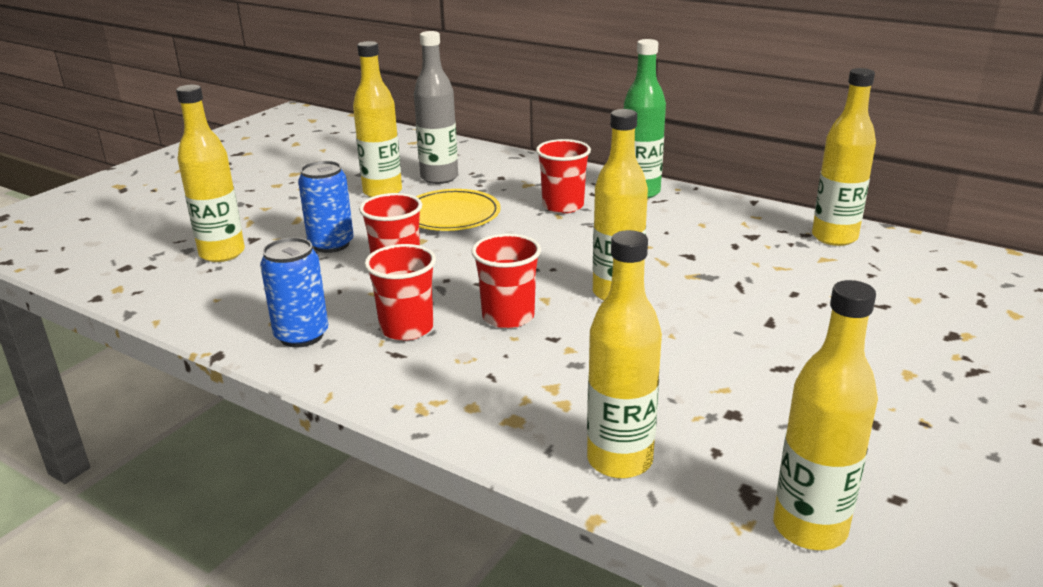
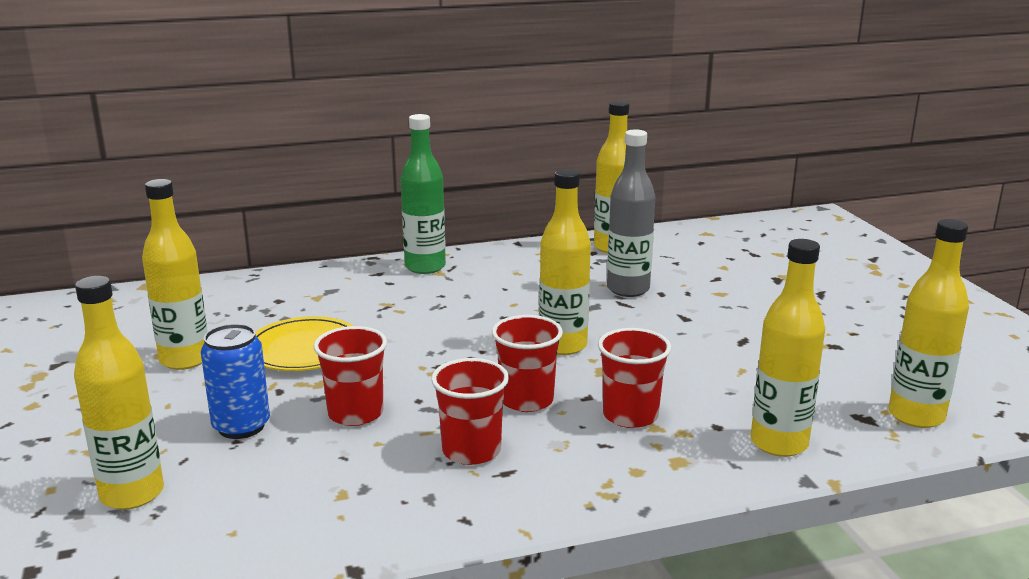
camera: 50 degrees left, 5 degrees down
blue can [260,237,328,348] -> none
grey bottle [414,31,458,184] -> grey bottle moved to [607,129,655,297]
red cup [536,139,591,213] -> red cup moved to [598,328,671,428]

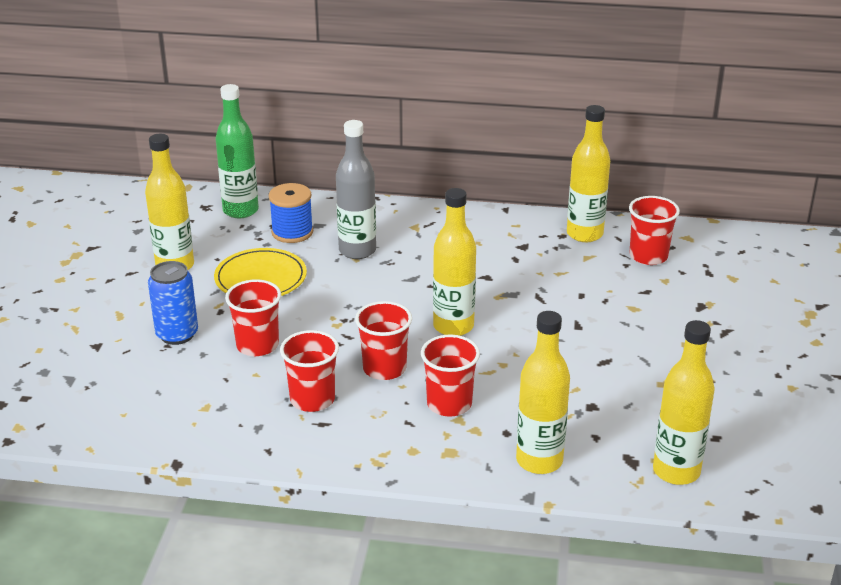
camera: 25 degrees right, 10 degrees up
yellow bottle [74,276,164,510] -> none
green bottle [401,114,446,274] -> green bottle moved to [215,84,259,218]
grey bottle [607,129,655,297] -> grey bottle moved to [336,120,376,259]
none -> blue spool [269,183,313,243]
none -> red cup [629,196,680,265]

